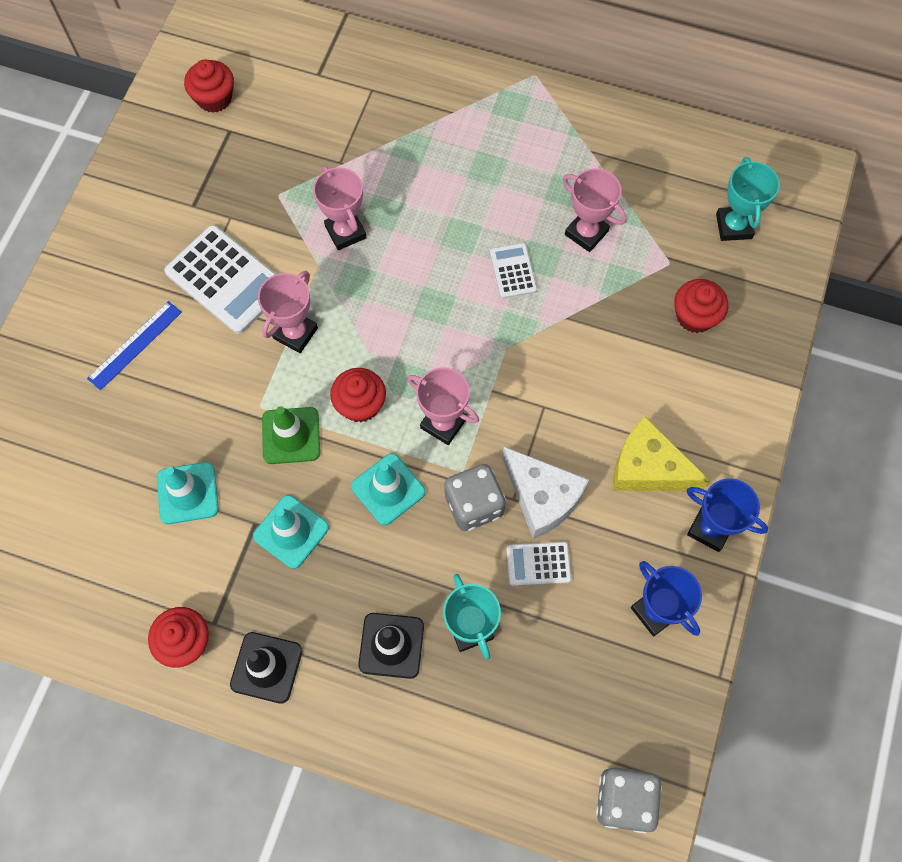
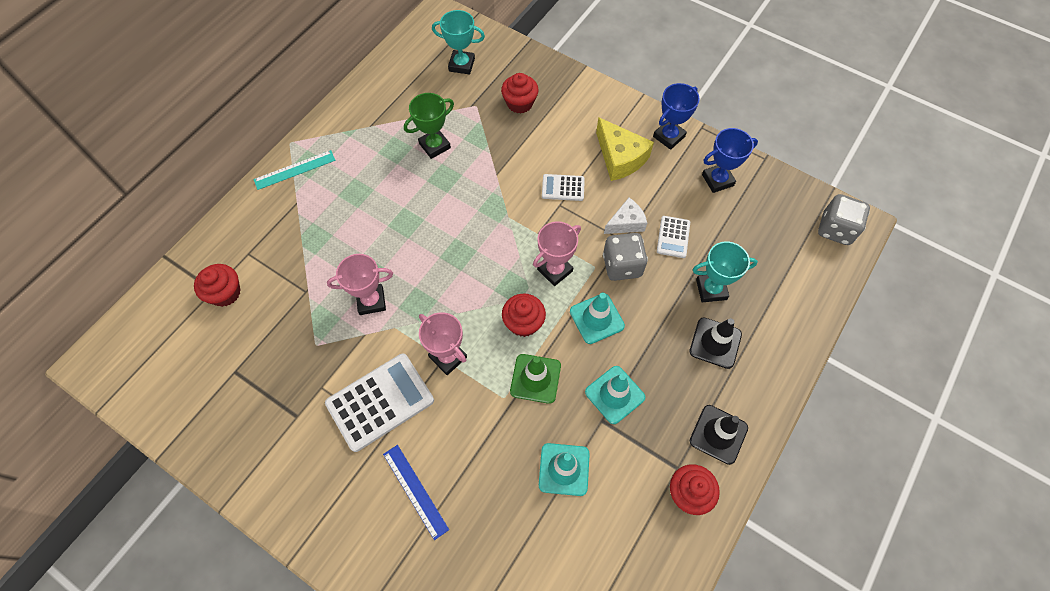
camera: 75 degrees left, 5 degrees down
red cupcake [184,60,234,113] -> red cupcake moved to [194,264,240,307]
white calculator [490,243,537,298] -> white calculator moved to [542,174,585,201]
white cheese [502,447,590,539] -> white cheese [604,198,647,234], size x0.65
pink trophy [563,168,626,252] -> green trophy [404,93,454,159]
yellow cheese [613,416,710,491] -> yellow cheese turned 75 degrees counterclockwise [596,117,654,181]
none -> turquoise ruler [253,150,336,190]

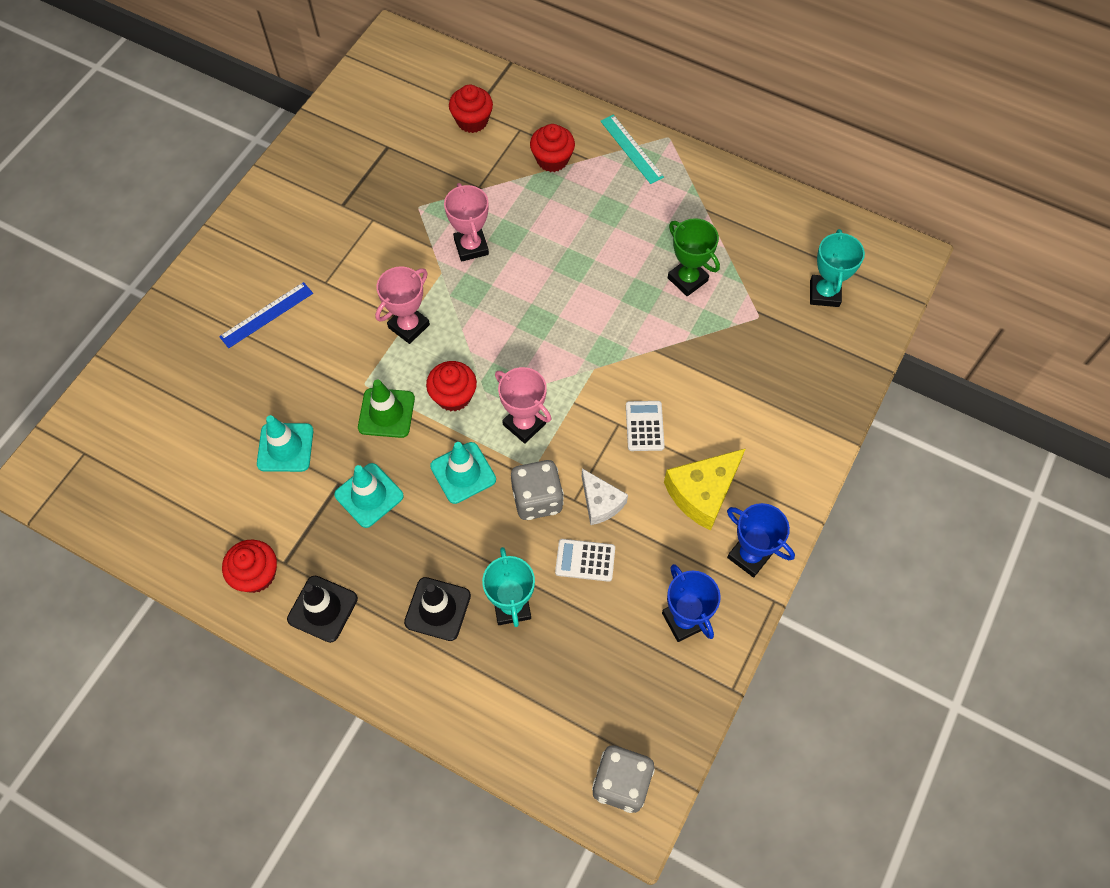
camera: 85 degrees right, 0 degrees up
white calculator [325,353,434,452] -> none
red cupcake [501,73,539,114] -> red cupcake moved to [530,124,575,172]

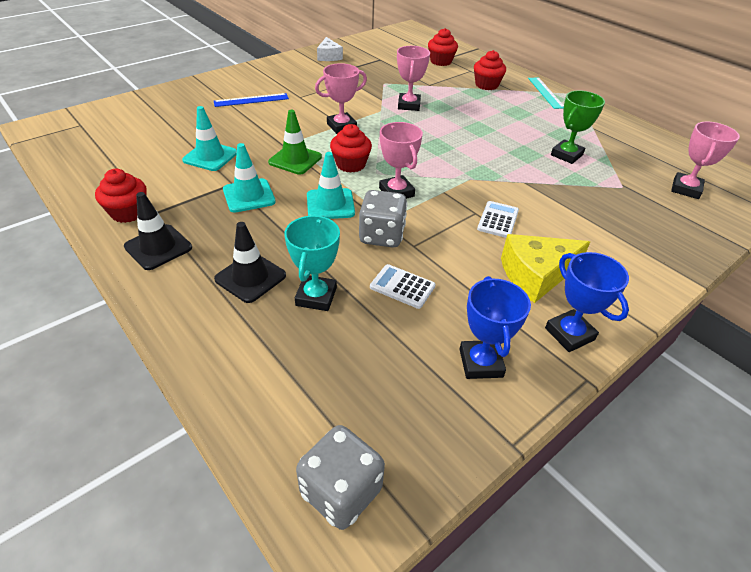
camera: 20 degrees right, 20 degrees down
white cheese [582,468,628,525] -> white cheese moved to [317,37,343,61]
green trophy [668,218,720,296] -> green trophy turned 60 degrees clockwise [551,90,605,164]
turquoise trophy [810,229,865,307] -> pink trophy [671,122,740,199]

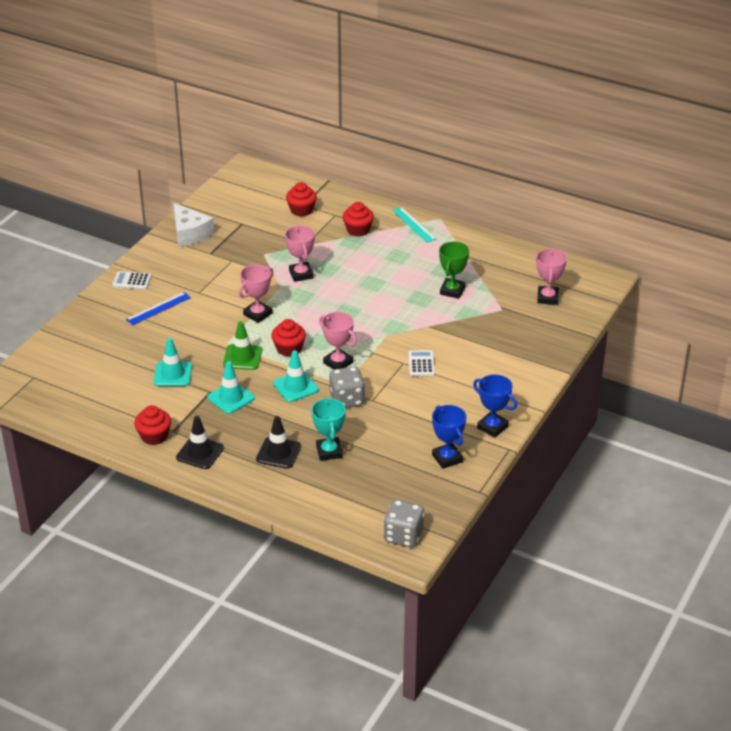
camera: 20 degrees left, 5 degrees down
white cheese [317,37,343,61] -> white cheese [173,203,214,247], size x1.55
white calculator [370,264,436,309] -> white calculator moved to [112,271,151,289]
yellow cheese [501,234,590,303] -> none

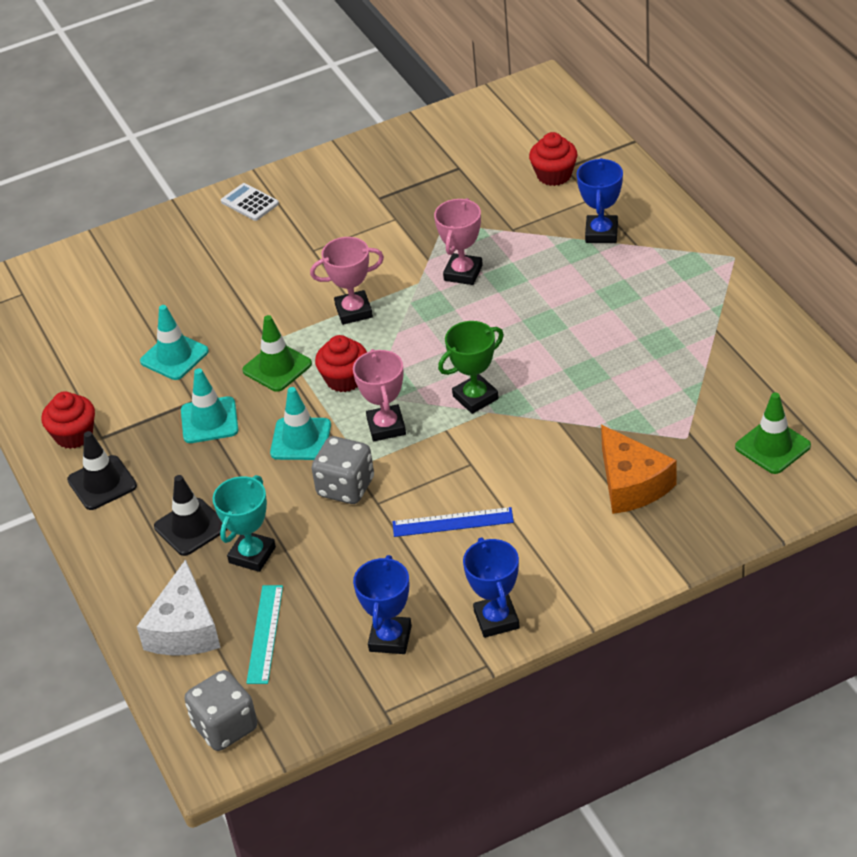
camera: 40 degrees right, 5 degrees up
blue ruler [126,292,191,325] -> blue ruler moved to [393,507,514,537]
white cheese [173,203,214,247] -> white cheese moved to [137,559,221,656]
red cupcake [343,202,374,237] -> blue trophy [577,158,623,243]
turquoise ruler [392,207,436,243] -> turquoise ruler moved to [246,585,283,684]
white calculator [408,350,435,376] -> none
green trophy [439,242,469,299] -> green trophy moved to [438,321,504,414]
pink trophy [536,248,567,305] -> green traffic cone [735,392,811,474]
none -> orange cheese [601,425,677,514]

